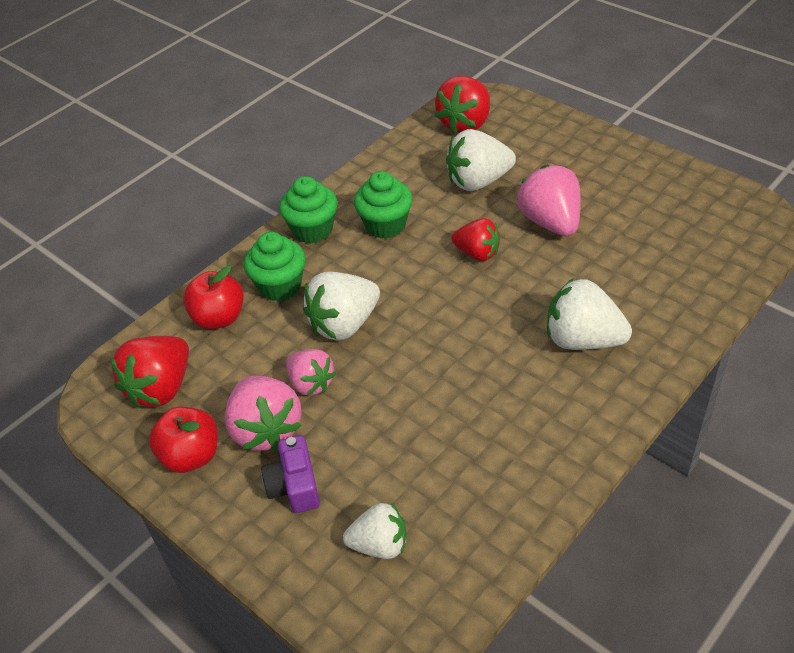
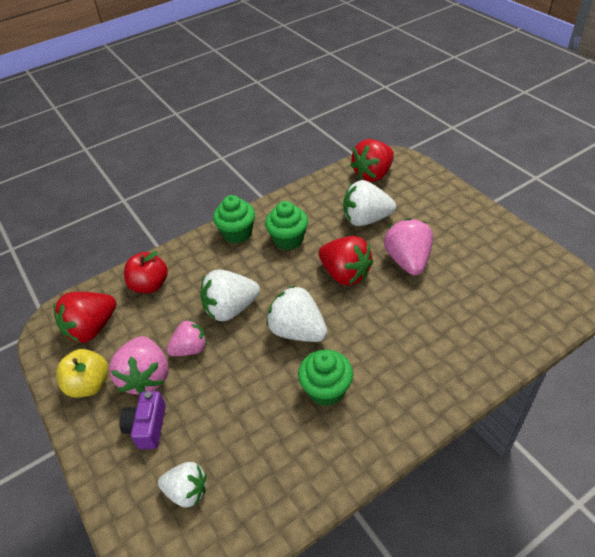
camera: 15 degrees right, 0 degrees up
red apple [149,407,218,473] -> yellow apple [56,349,108,398]
green cupcake [244,232,305,301] -> green cupcake moved to [298,350,353,406]
pink strawberry [286,349,336,396] -> pink strawberry turned 90 degrees counterclockwise [166,319,207,356]
red strawberry [452,218,501,261] -> red strawberry [318,236,373,286], size x1.53
white strawberry [547,278,632,350] -> white strawberry moved to [266,286,327,342]

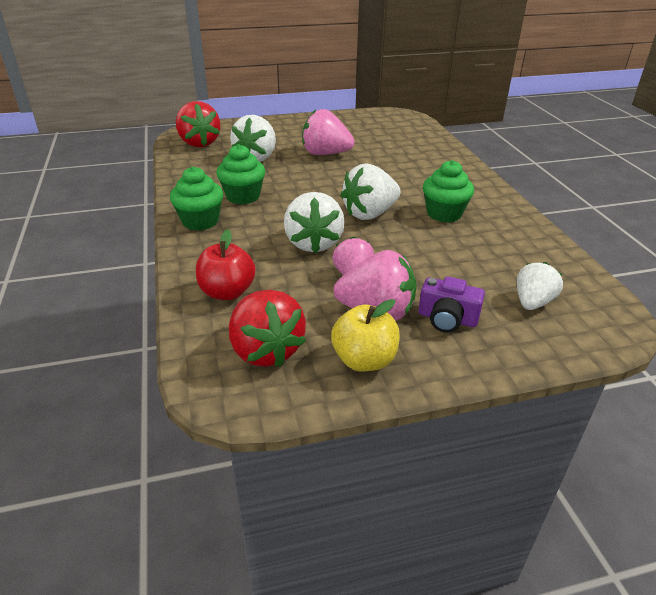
camera: 75 degrees left, 10 degrees down
red strawberry [318,236,373,286] -> none

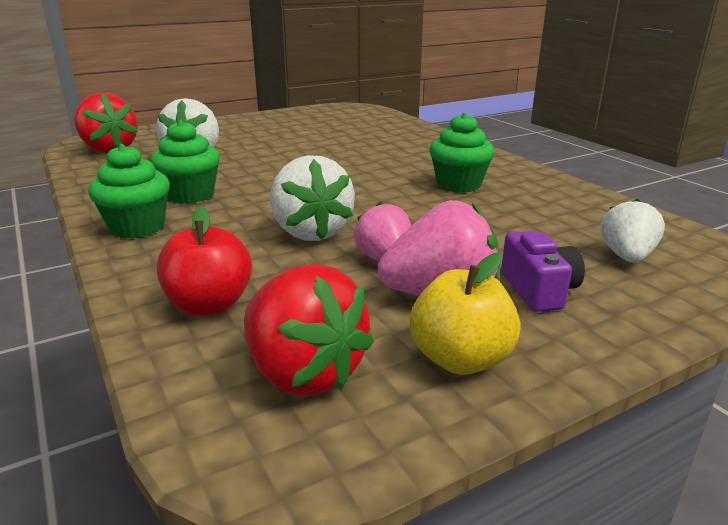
camera: 15 degrees left, 10 degrees down
pink strawberry [302,109,355,155] -> none
white strawberry [340,164,401,220] -> none
purple camera [418,277,485,333] -> purple camera turned 105 degrees counterclockwise [501,231,585,312]

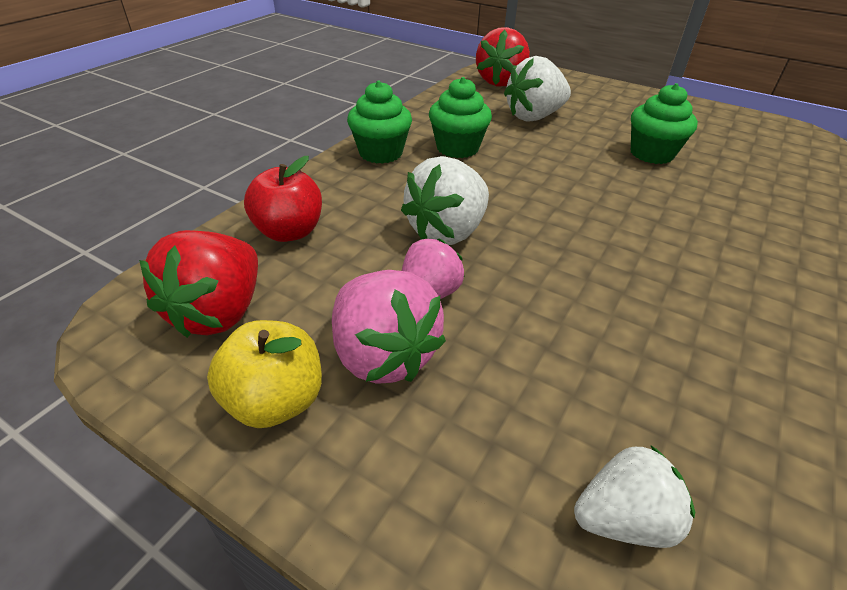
camera: 60 degrees right, 15 degrees up
green cupcake [430,113,494,193] -> green cupcake moved to [631,83,698,164]
purple camera [501,231,585,312] -> none

